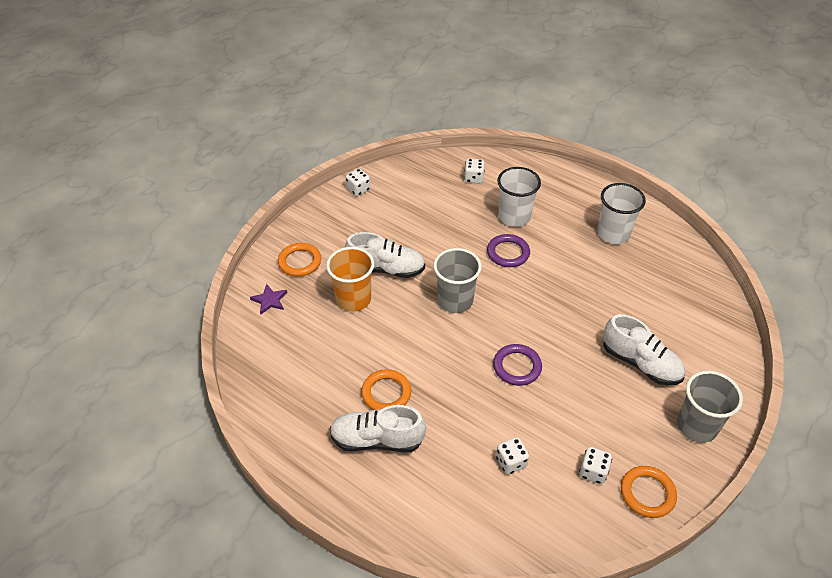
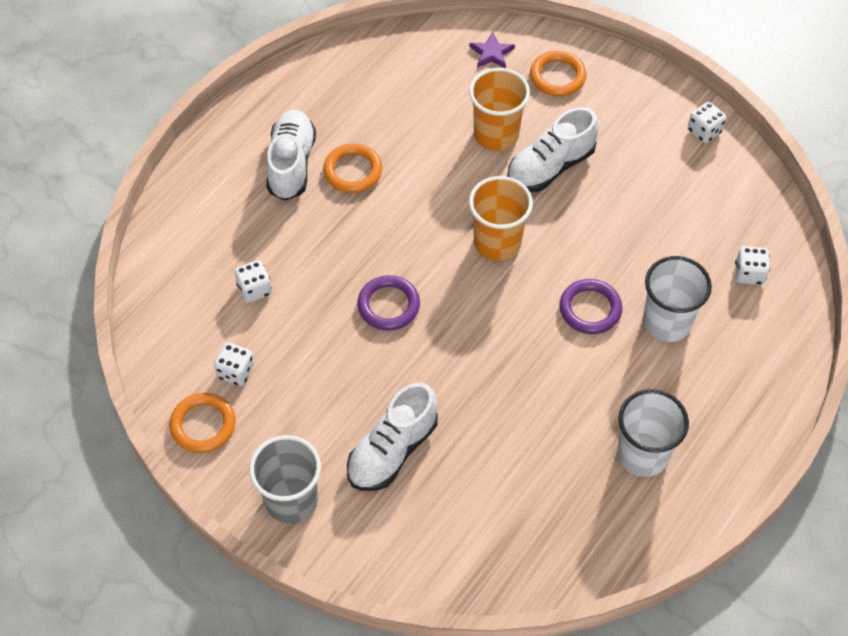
camera: 90 degrees right, 10 degrees up
white shoe [345,232,425,278] -> white shoe turned 45 degrees clockwise [507,107,599,192]
grey cup [433,248,482,313] -> orange cup [469,176,533,261]

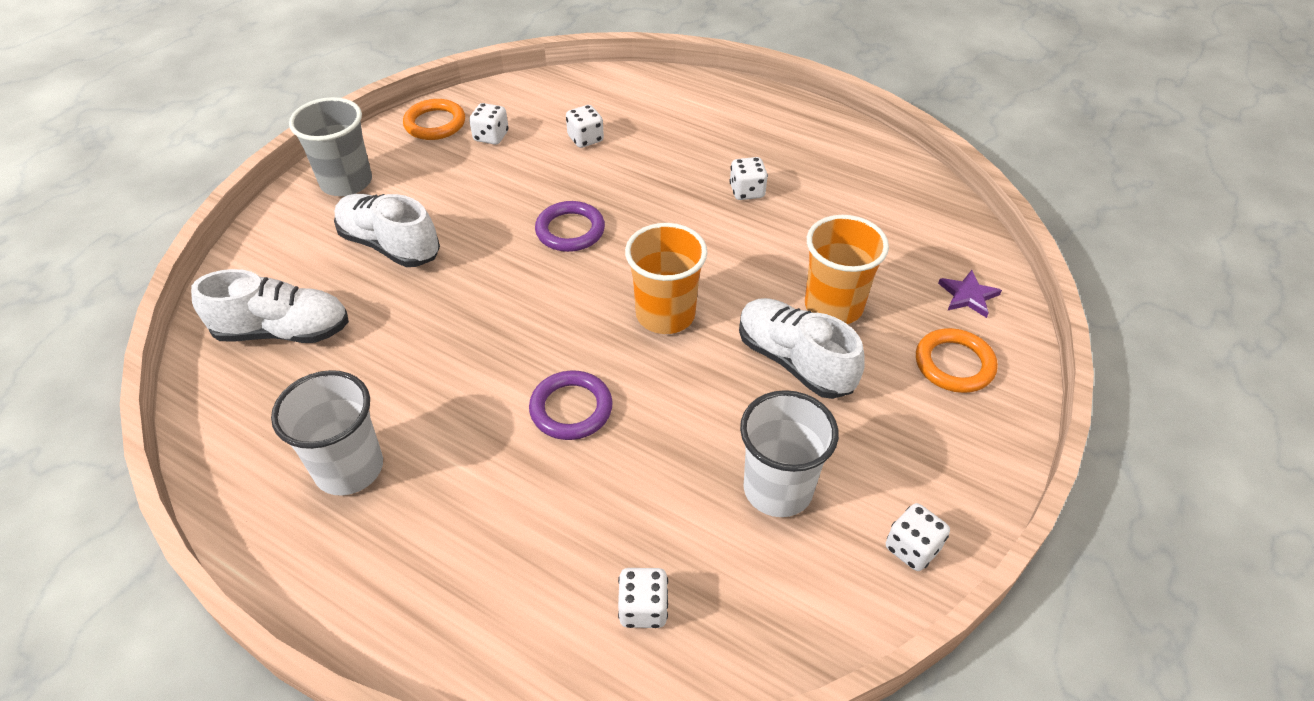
camera: 85 degrees right, 10 degrees down
white shoe [266,110,316,201] -> white shoe moved to [191,269,349,343]
orange ring [323,143,382,193] -> white dice [729,157,768,200]
white cup [643,256,712,342] -> white cup moved to [740,390,839,517]

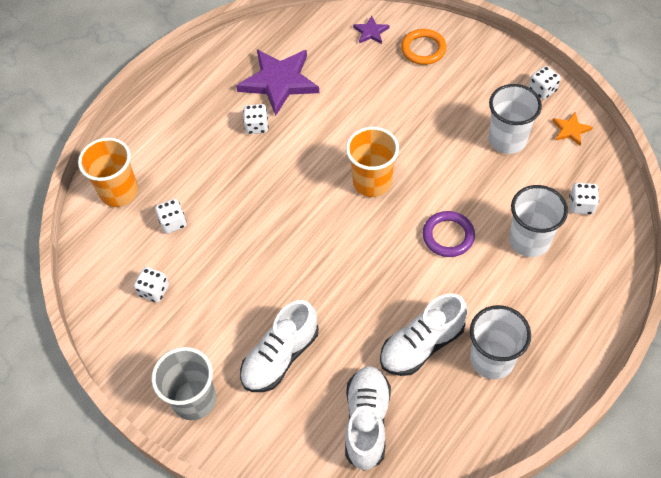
camera: 80 degrees left, 10 degrees up
orange ring [403,99,465,140] -> none
purple ring [535,201,605,252] -> none
white shoe [739,298,864,399] -> white shoe moved to [380,293,467,376]
orange cup [805,215,889,324] -> orange cup moved to [78,138,138,207]
none -> purple star [236,49,319,116]
none -> white cup [509,185,568,257]
none -> orange star [552,112,593,146]

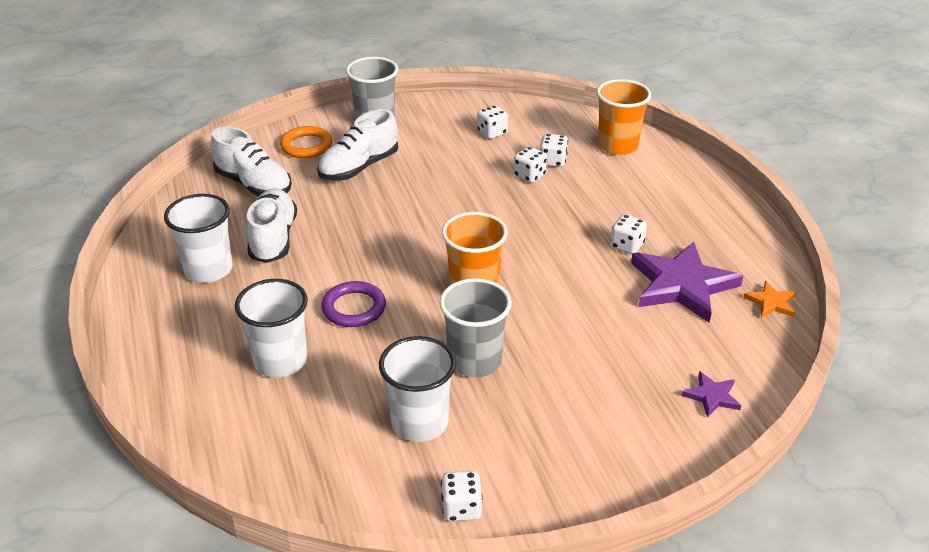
camera: 120 degrees right, 20 degrees down
white shoe [240,300,318,392] -> white shoe turned 120 degrees counterclockwise [317,109,398,181]
orange ring [401,29,447,65] -> orange ring moved to [280,126,332,158]
orange star [552,112,593,146] -> orange star moved to [743,281,796,318]
white dice [569,183,599,215] -> white dice moved to [514,147,547,183]
none -> grey cup [439,278,512,377]

